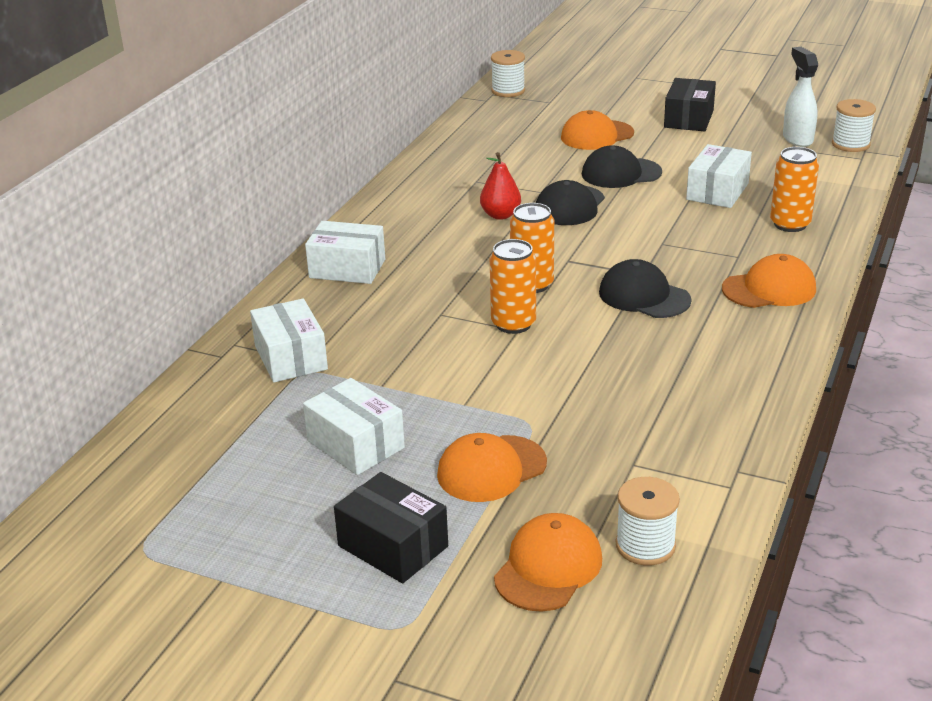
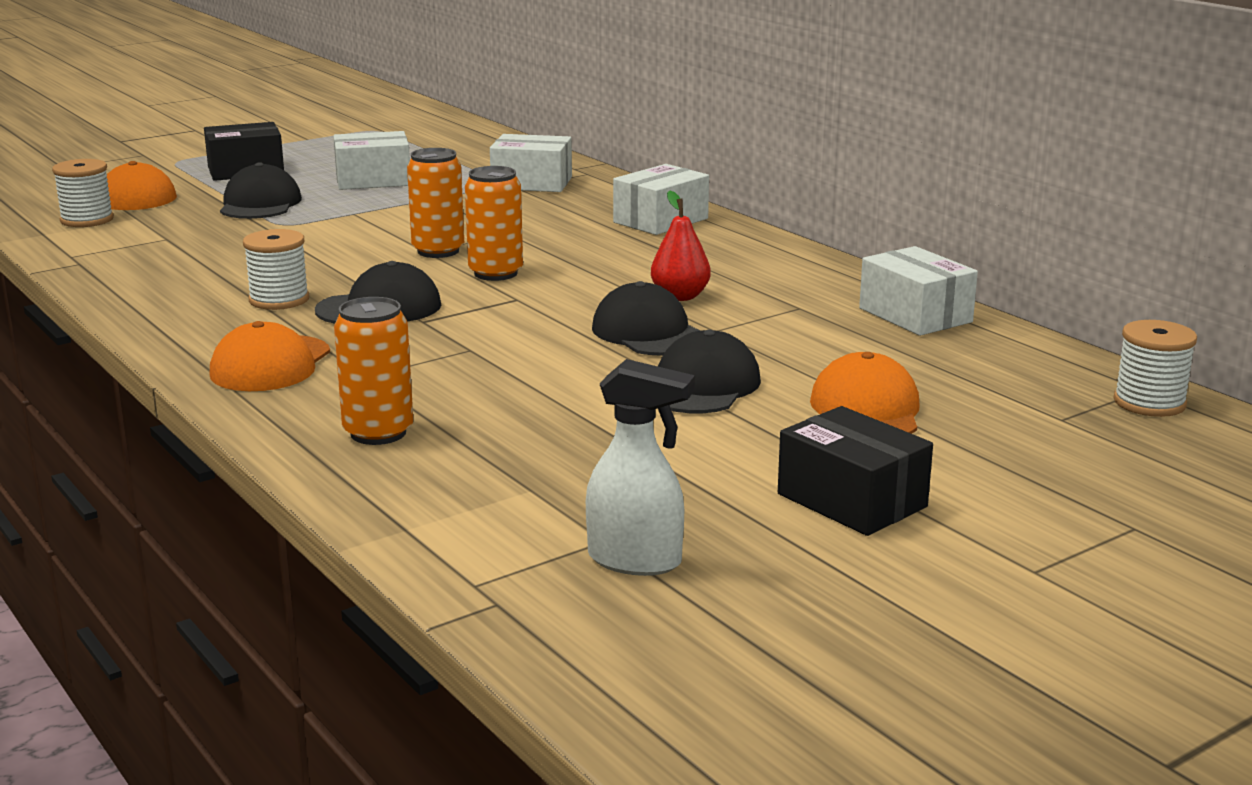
camera: 120 degrees right, 10 degrees down
orange cap [437,433,547,502] -> black cap [220,162,302,219]
white box [686,144,752,208] -> white box moved to [859,246,978,336]
white spool [832,99,876,152] -> white spool moved to [243,229,309,310]

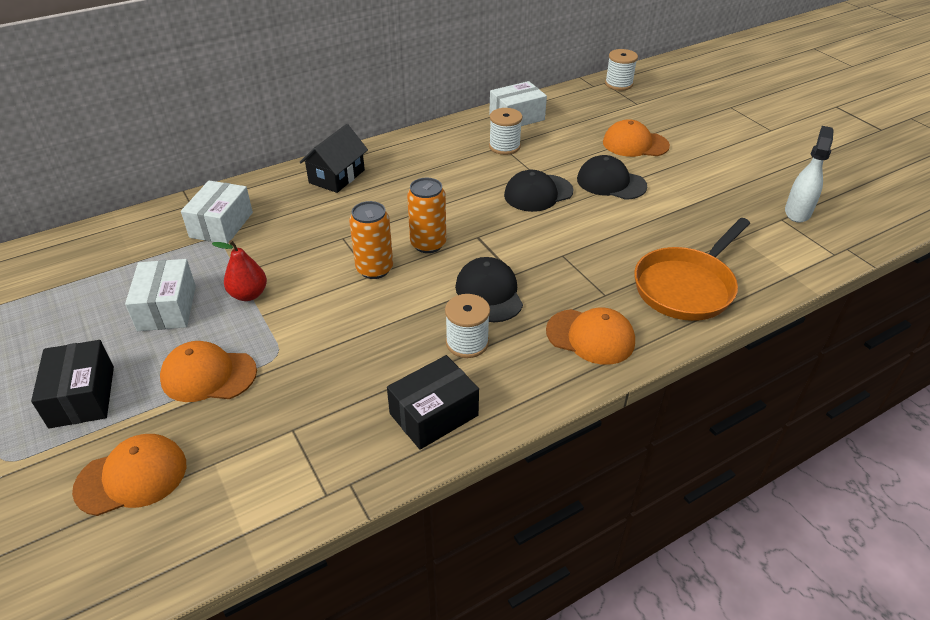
camera: 85 degrees left, 20 degrees up
white spool [52,159,114,227] -> white spool moved to [489,108,522,155]
black cap [220,162,302,219] -> orange cap [160,341,257,402]
orange can [334,297,413,445] -> orange pan [634,218,750,321]
white box [613,164,709,235] -> black house [300,124,368,193]
red pear [651,191,711,301] -> red pear moved to [212,240,267,301]
black box [778,406,933,536] -> black box moved to [387,355,479,450]

